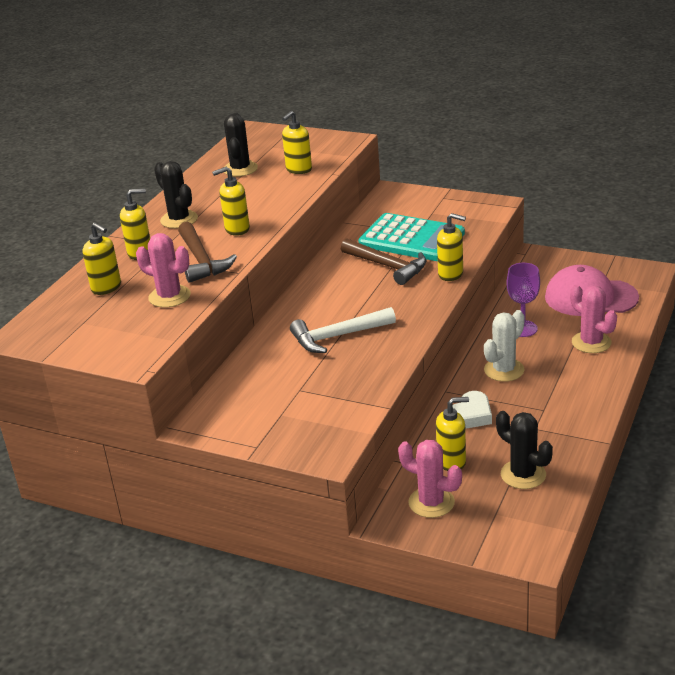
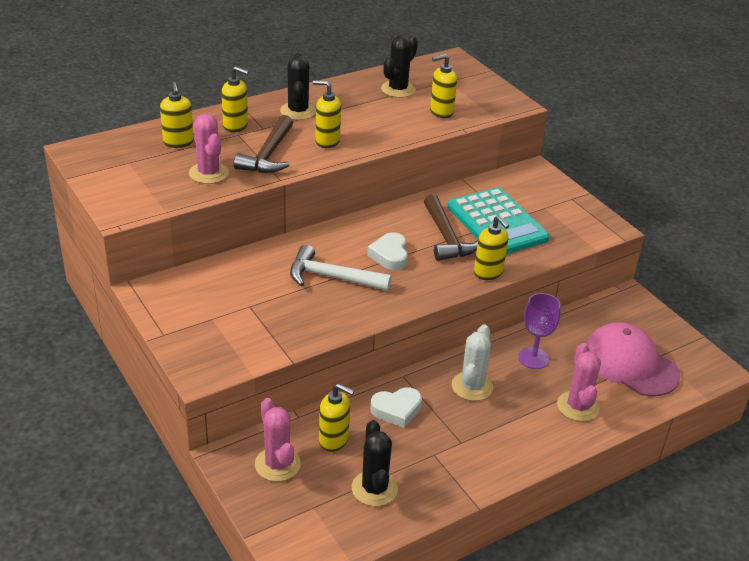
camera: 30 degrees right, 5 degrees up
white cactus [484,310,525,382] -> white cactus turned 60 degrees counterclockwise [452,324,493,401]
none -> white heart [367,232,408,271]

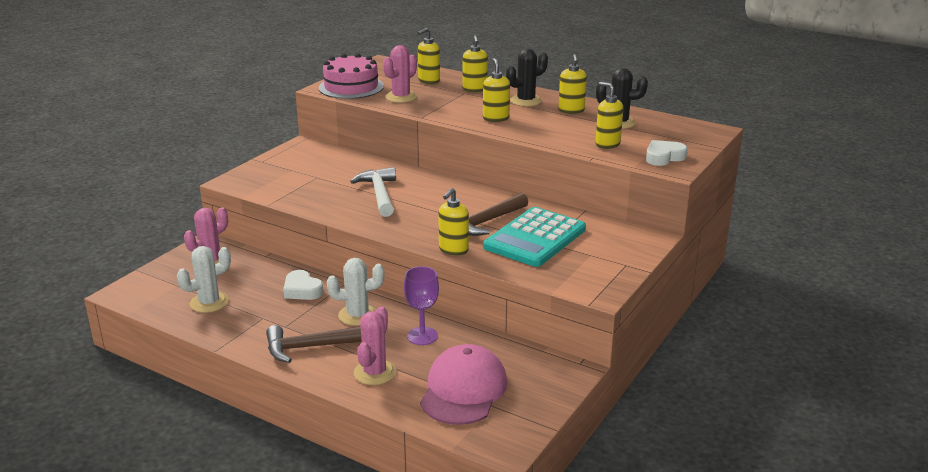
camera: 65 degrees right, 10 degrees down
brown hammer [234,115,293,173] -> brown hammer moved to [266,325,362,363]
yellow soap dispenser [319,383,354,452] -> yellow soap dispenser moved to [558,54,587,114]
black cactus [352,420,398,506] -> white cactus [177,246,231,313]
white heart [367,232,408,271] -> white heart moved to [646,140,688,166]
pink cactus [557,343,601,422] -> pink cactus turned 45 degrees counterclockwise [354,306,396,385]
none -> pink cake [319,53,384,99]

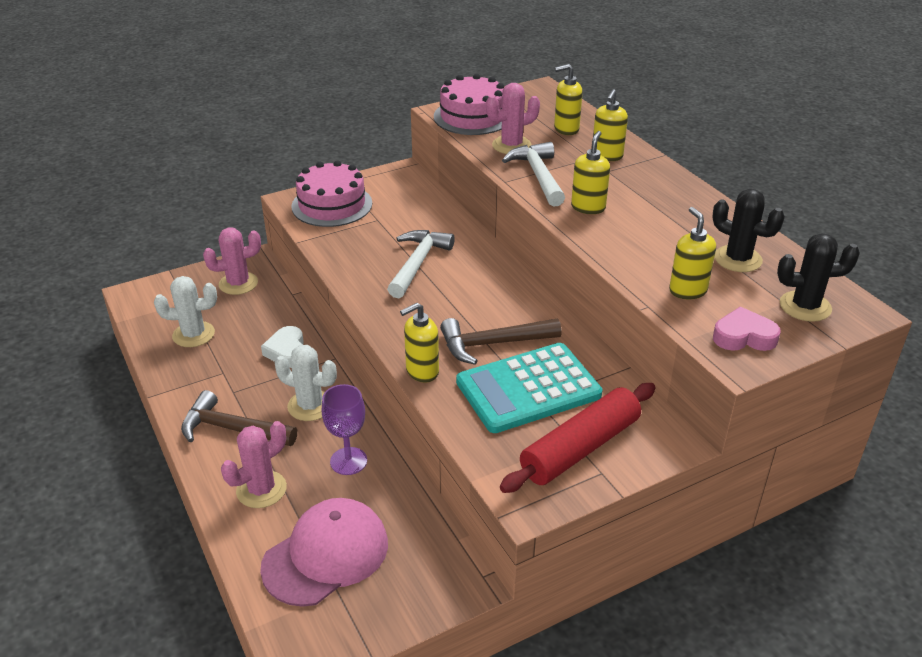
camera: 30 degrees right, 10 degrees up
black cactus [506,49,548,106] -> black cactus moved to [777,233,860,322]
yellow soap dispenser [558,54,587,114] -> none
white heart [646,140,688,166] -> pink heart [713,307,781,351]
none -> pink cake [291,160,372,227]
none -> red rolling pin [500,383,656,493]
none -> white hammer [502,142,565,207]

